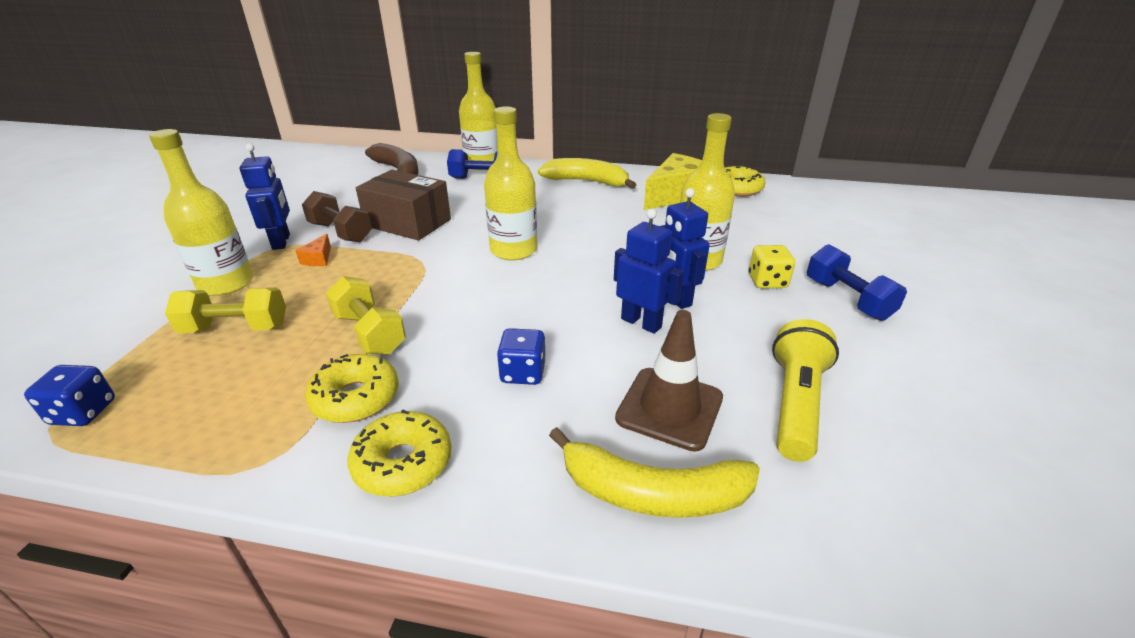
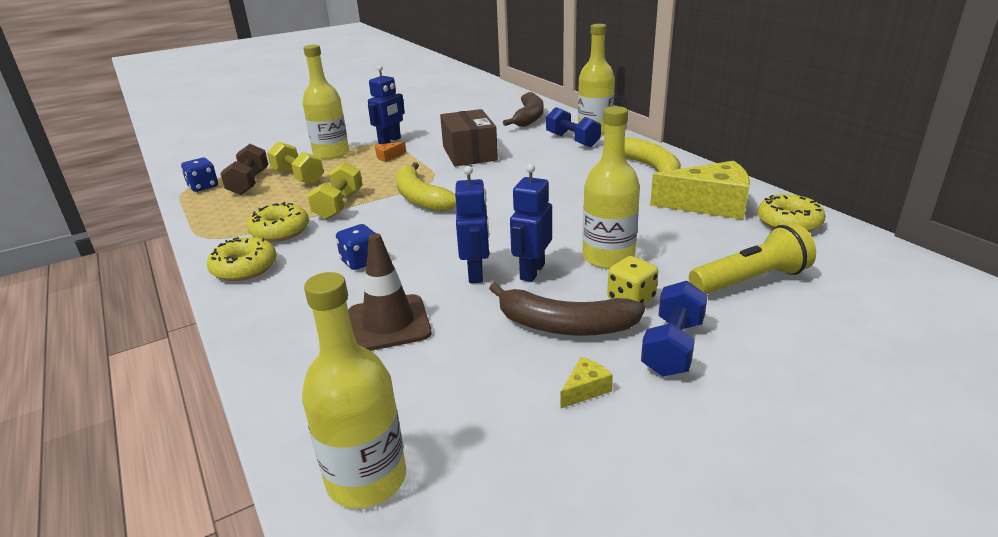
camera: 50 degrees right, 5 degrees down
brown dumbbell [302,191,372,242] -> brown dumbbell moved to [220,144,269,195]
yellow bottle [484,106,537,260] -> yellow bottle moved to [302,272,406,508]
yellow banana [549,427,760,518] -> yellow banana moved to [396,162,456,212]
yellow flashlight [772,319,839,462] -> yellow flashlight moved to [689,223,816,294]
none -> brown banana [489,283,645,336]
none -> yellow cheese [560,357,613,409]

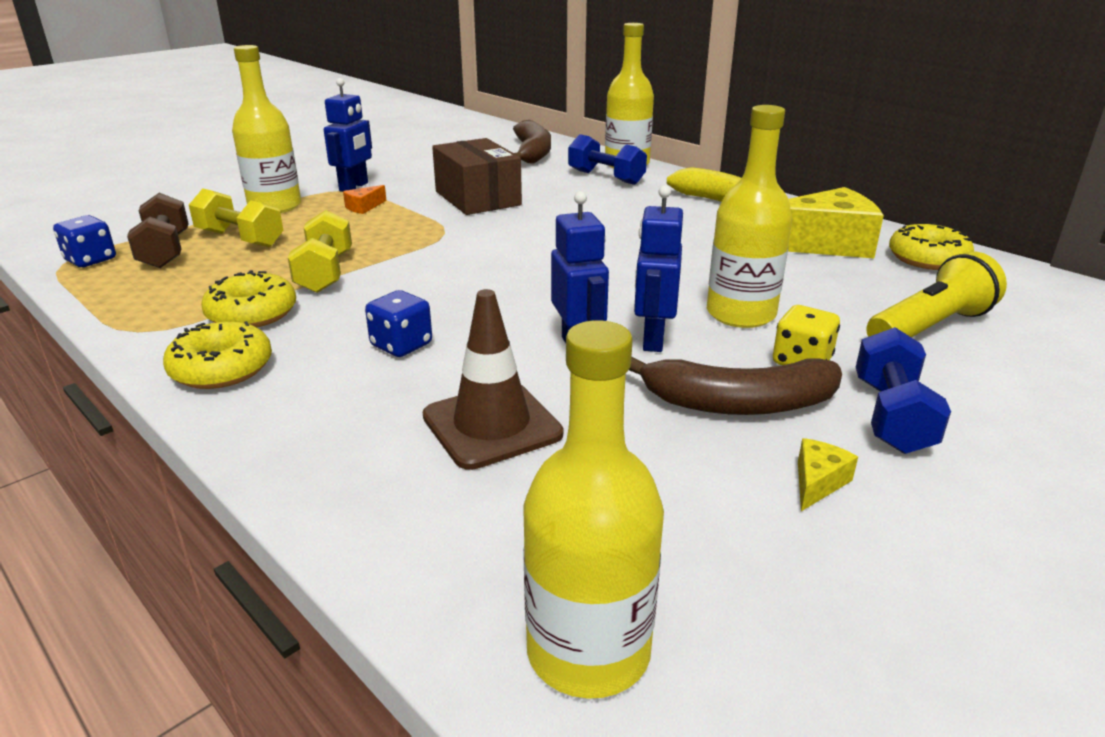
camera: 15 degrees left, 0 degrees up
yellow banana [396,162,456,212] -> none

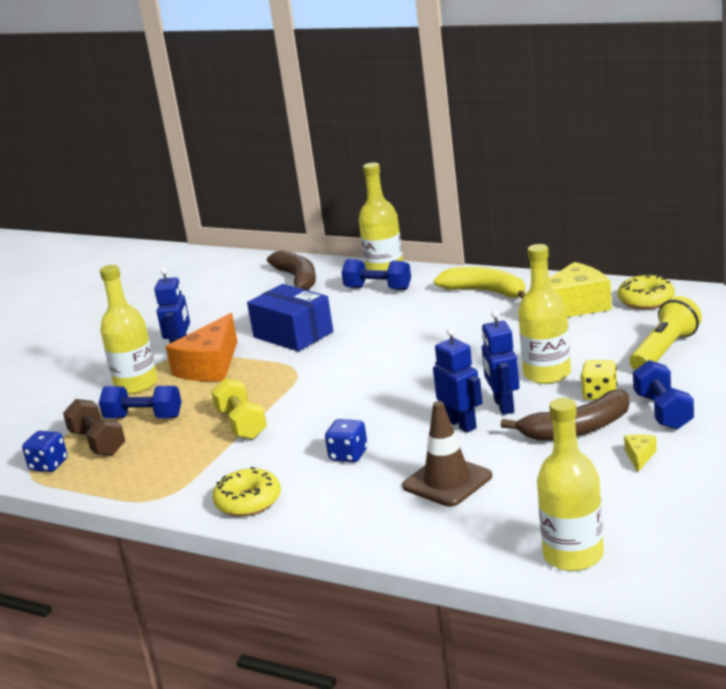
camera: 15 degrees left, 5 degrees down
yellow dumbbell [189,188,283,248] -> blue dumbbell [99,386,181,418]
yellow donut [201,270,296,327] -> none
orange cheese [343,185,387,214] -> orange cheese [166,313,238,381], size x2.41
brown box [432,138,522,215] -> blue box [247,284,333,352]

